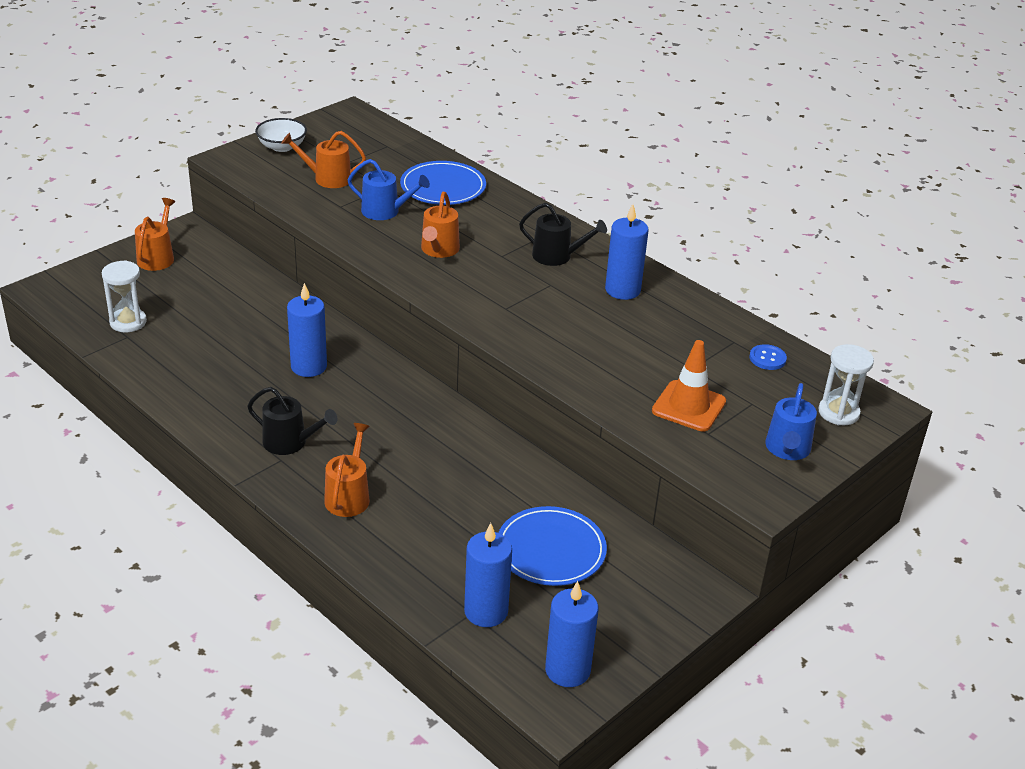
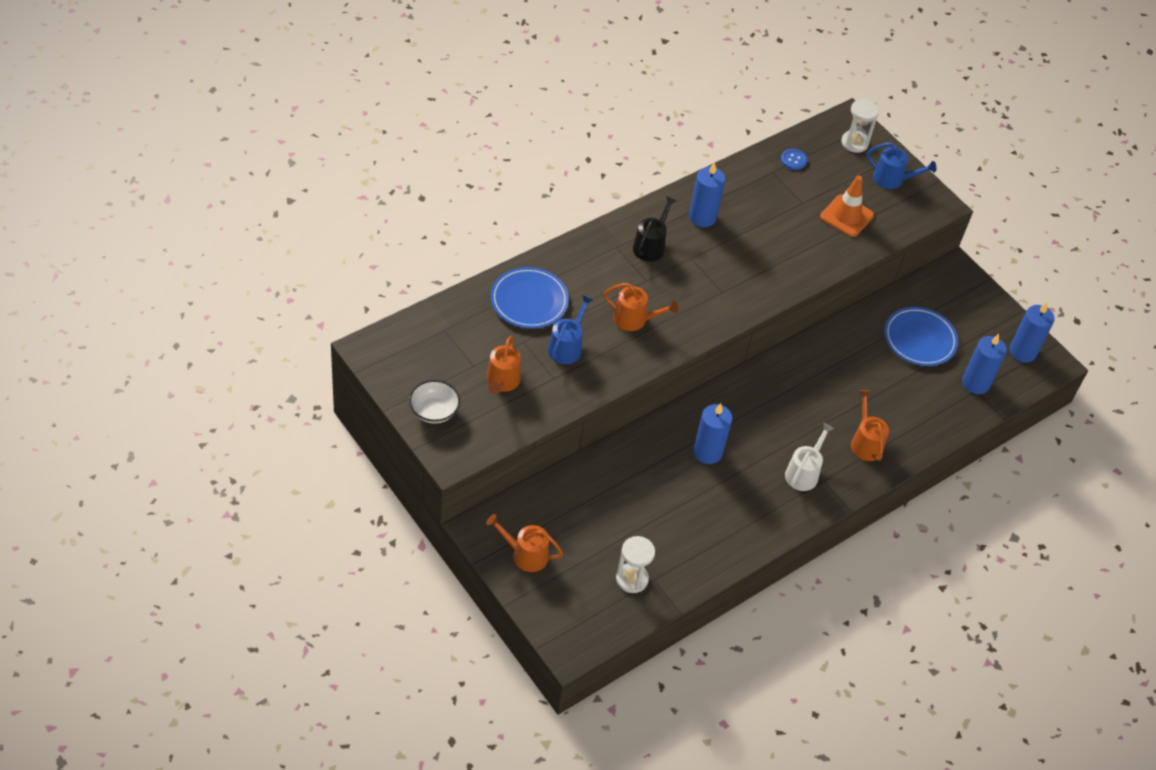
camera: 85 degrees left, 15 degrees up
black watering can [247,387,338,455] -> white watering can [785,423,834,491]
orange watering can [324,423,370,517] -> orange watering can turned 60 degrees clockwise [851,390,889,461]

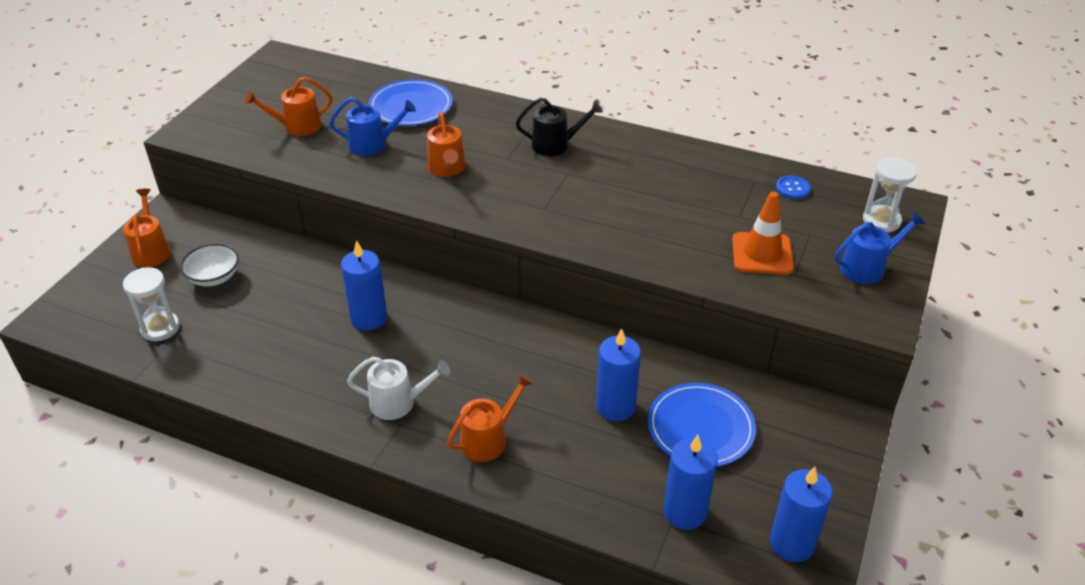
camera: 65 degrees right, 10 degrees down
white bowl [409,380,460,424] -> white bowl moved to [180,243,239,287]
blue candle [689,162,725,227] -> blue candle moved to [596,328,641,421]
blue watering can [867,142,937,189] -> blue watering can turned 105 degrees counterclockwise [835,212,925,284]

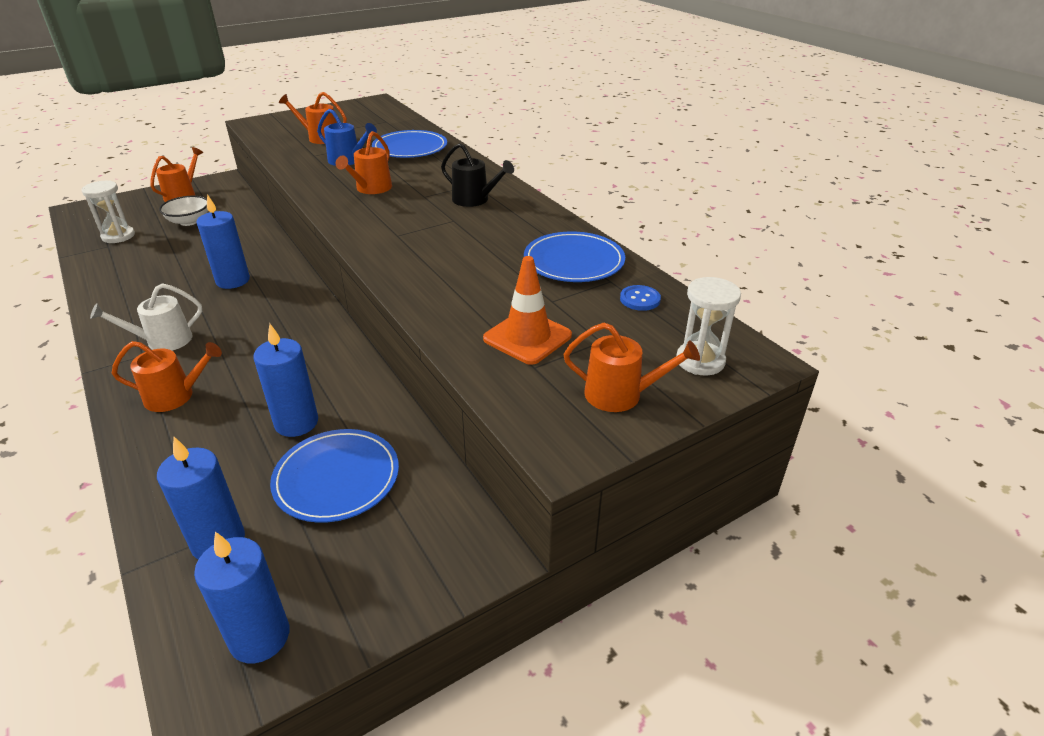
camera: 35 degrees right, 5 degrees down
white watering can [347,357,450,420] -> white watering can turned 120 degrees clockwise [90,283,202,351]
blue watering can [835,212,925,284] -> orange watering can [564,323,700,412]
none -> blue plate [524,231,625,282]

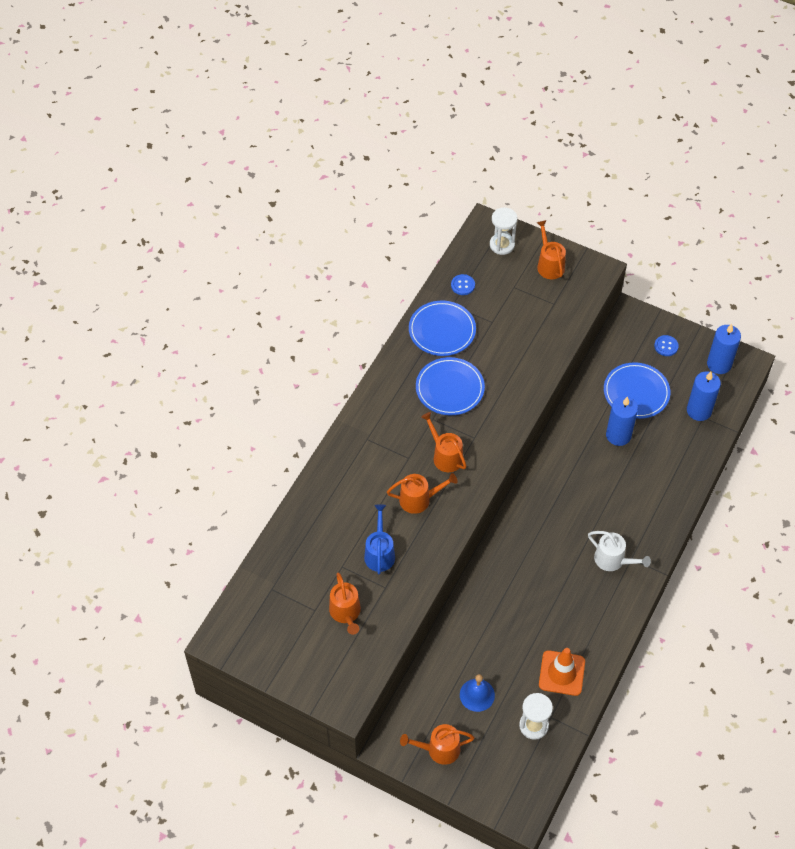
camera: 120 degrees left, 20 degrees up
orange watering can [112,341,222,412] -> orange watering can moved to [421,412,467,472]
white bowl [159,196,208,226] -> blue bell [460,674,495,712]
blue candle [196,194,250,289] -> none
blue plate [372,130,447,158] -> blue plate moved to [416,357,485,415]
black watering can [441,143,514,207] -> none
orange traffic cone [483,256,572,365] -> orange traffic cone moved to [539,648,585,696]
none -> blue button [654,335,679,356]

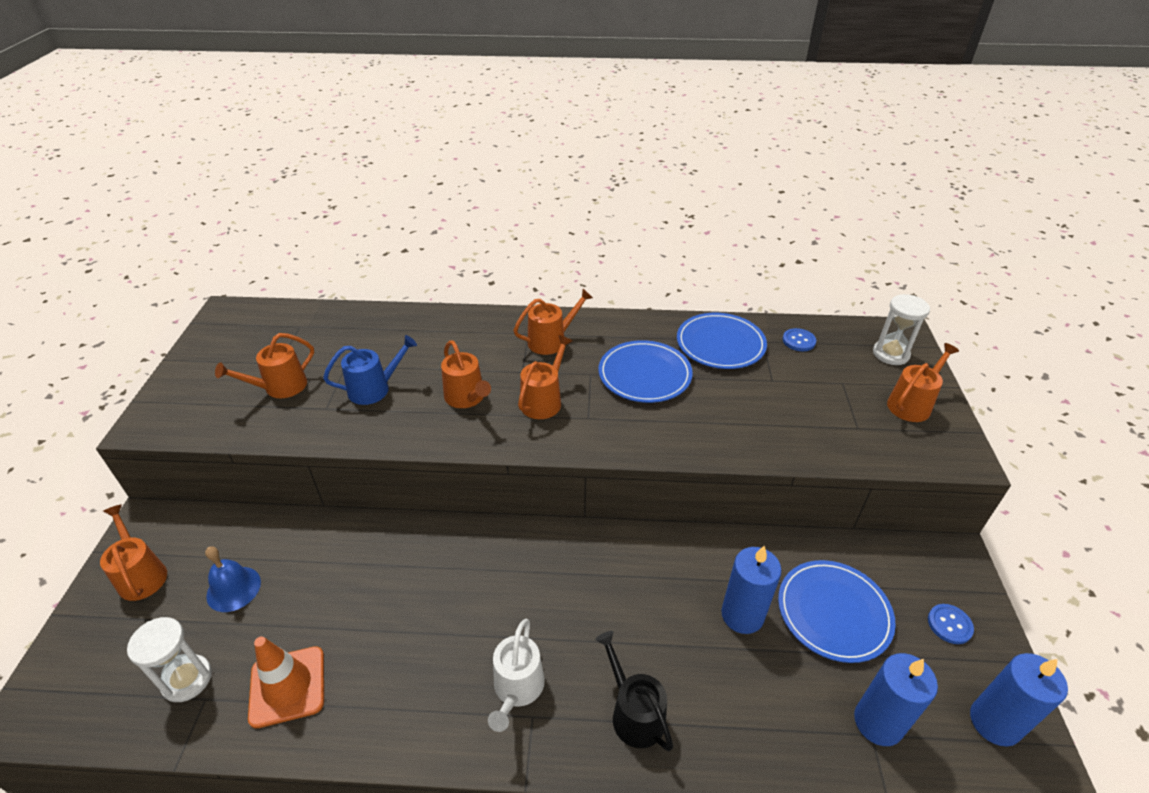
camera: 65 degrees right, 15 degrees down
none -> orange watering can [513,289,593,355]
none -> black watering can [595,631,673,751]

